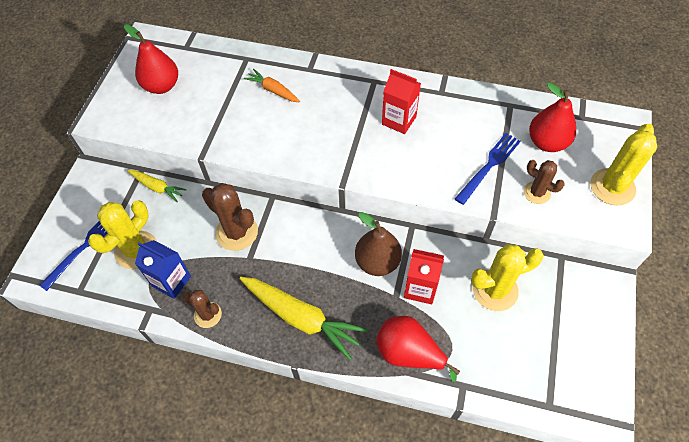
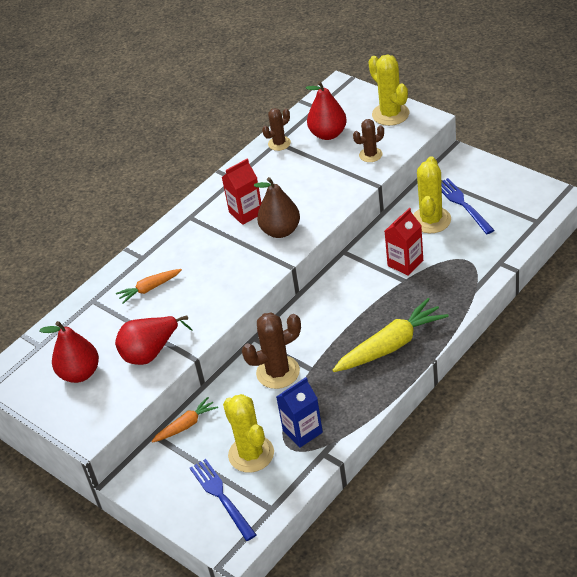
camera: 60 degrees left, 15 degrees down
yellow carrot [127,170,187,202] -> orange carrot [151,397,218,443]
brown cactus [183,290,222,328] -> brown cactus moved to [262,108,291,151]
brown pear [355,212,402,276] -> brown pear moved to [254,177,300,238]
red pear [376,316,460,383] -> red pear moved to [115,315,193,365]
blue fork [455,133,521,205] -> blue fork moved to [441,178,494,234]

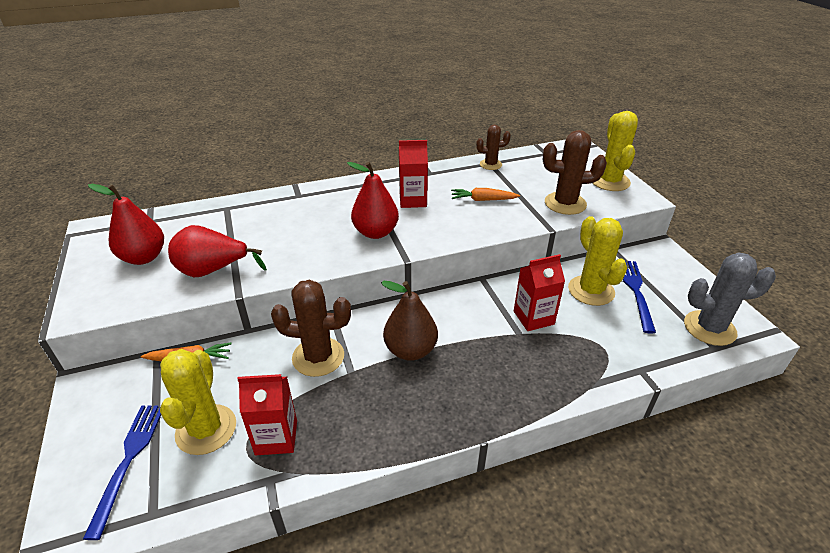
camera: 25 degrees right, 5 degrees down
orange carrot [116,269,182,304] -> orange carrot moved to [451,188,520,201]
brown pear [254,177,300,238] -> brown pear moved to [381,281,438,361]
blue carton [276,377,323,448] -> red carton [237,374,297,455]
red pear [306,81,347,140] -> red pear moved to [347,162,399,239]
yellow carrot [332,298,449,372] -> none
brown cactus [353,119,384,162] -> brown cactus [543,130,607,215], size x1.65
yellow cactus [413,156,451,233] -> yellow cactus turned 60 degrees counterclockwise [568,216,628,306]
none -> grey cactus [684,253,776,346]

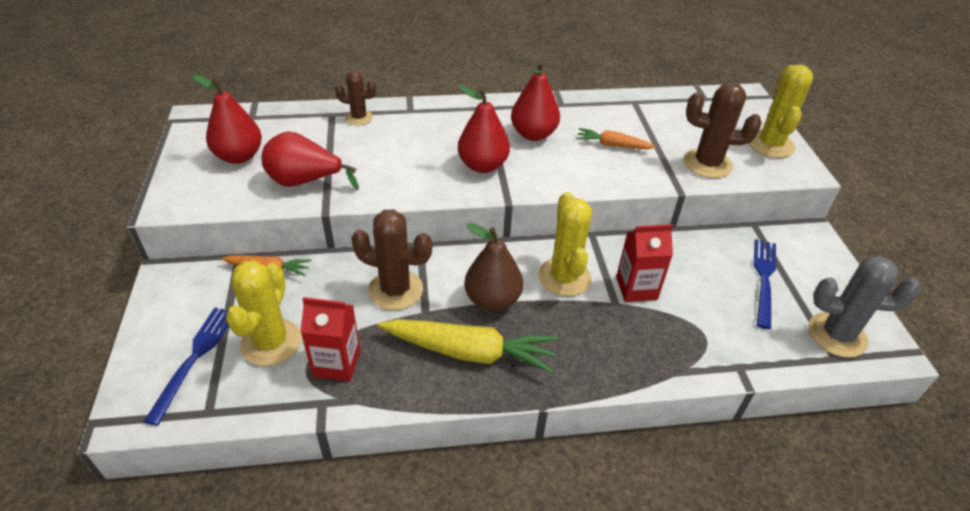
camera: 10 degrees right, 5 degrees up
red carton [399,140,428,208] -> red pear [511,61,560,141]
brown cactus [476,125,511,170] -> brown cactus moved to [335,71,376,125]
yellow cactus [568,216,628,306] -> yellow cactus moved to [538,192,592,297]
none -> yellow carrot [378,319,558,374]

